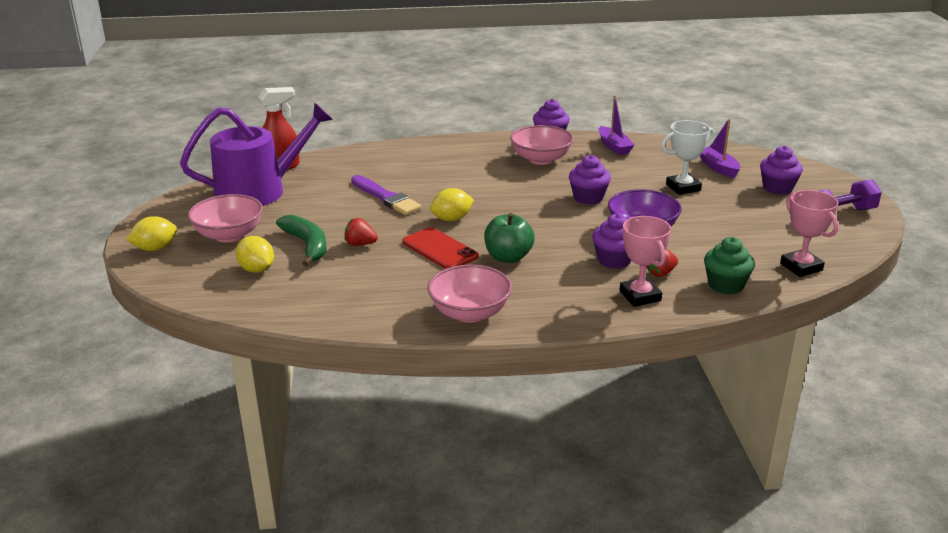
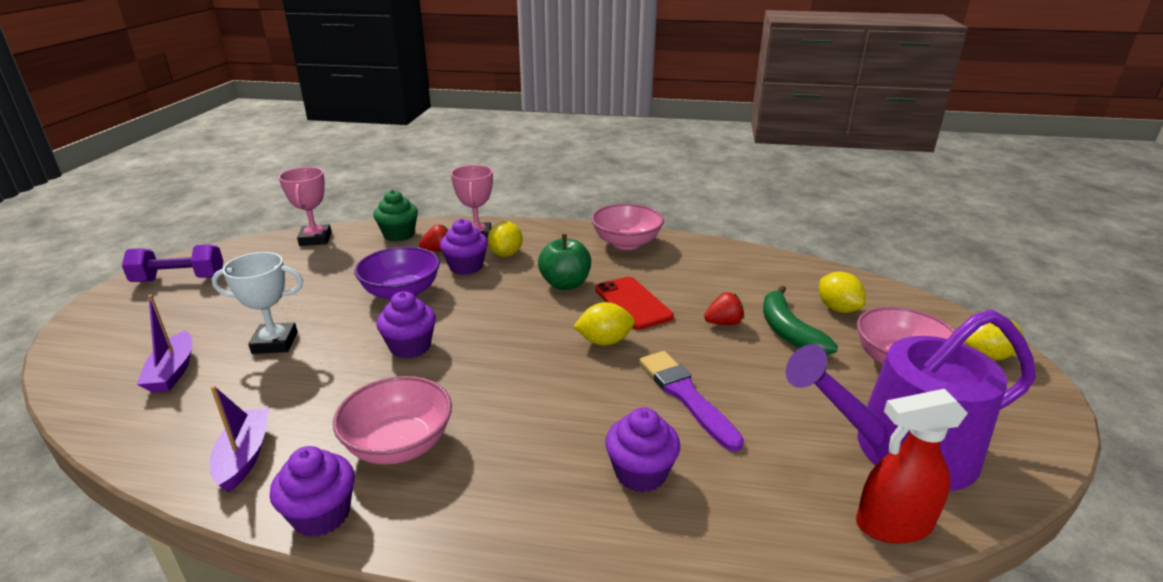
camera: 165 degrees left, 0 degrees up
red strawberry [344,218,378,246] -> red strawberry turned 45 degrees counterclockwise [704,292,744,325]
purple cupcake [760,146,803,195] -> purple cupcake moved to [605,407,680,492]
none -> yellow lemon [488,221,523,257]

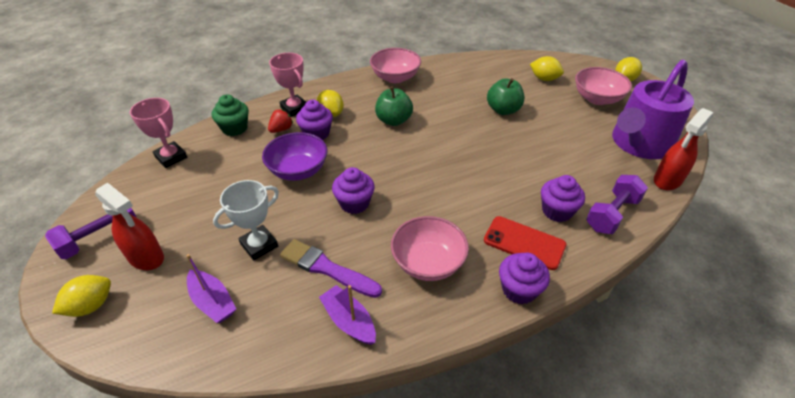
camera: 35 degrees left, 15 degrees up
purple cupcake [270,446,355,537] -> purple cupcake moved to [499,253,550,304]
yellow lemon [573,302,635,346] -> yellow lemon moved to [52,275,111,317]
red phone [595,277,674,330] -> red phone moved to [484,216,566,270]
purple brush [639,351,744,452] -> purple brush moved to [280,239,382,298]
red strawberry [704,292,744,325] -> green apple [487,78,524,115]
green banana [763,285,838,355] -> none
none -> red spray bottle [95,183,164,270]
none -> purple dumbbell [586,175,648,234]

